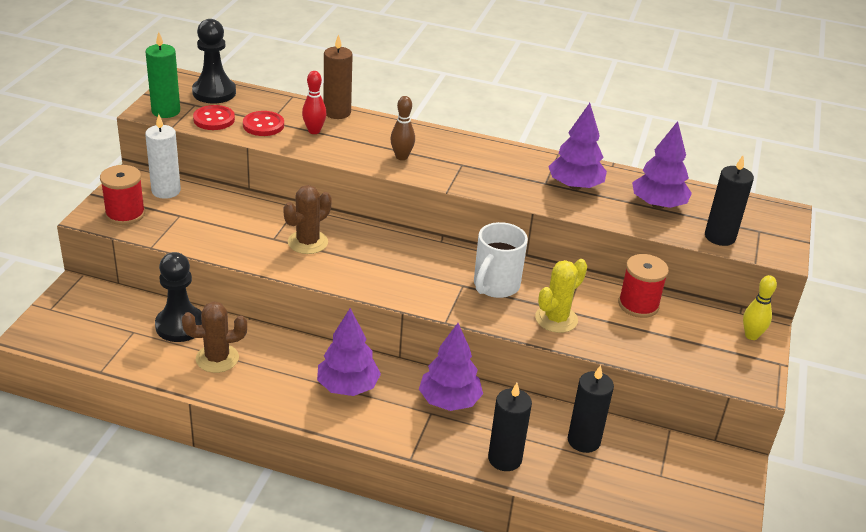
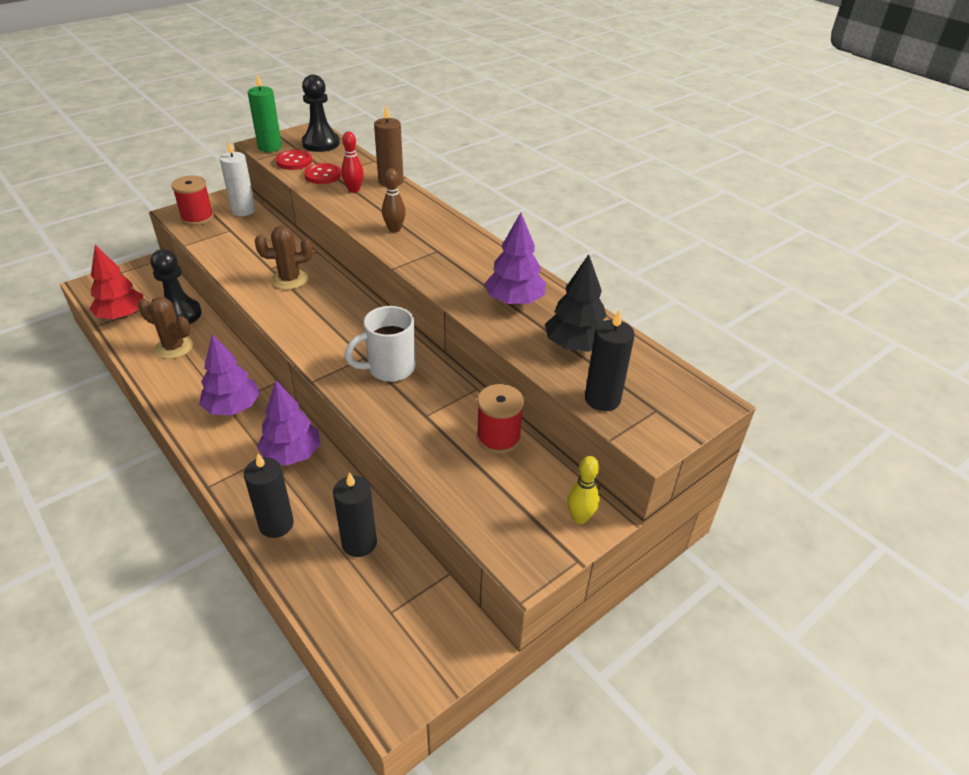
camera: 35 degrees right, 5 degrees up
yellow cactus [535,259,587,333] -> none
purple tree [632,121,692,209] -> black tree [545,254,607,352]
none -> red tree [89,245,143,319]

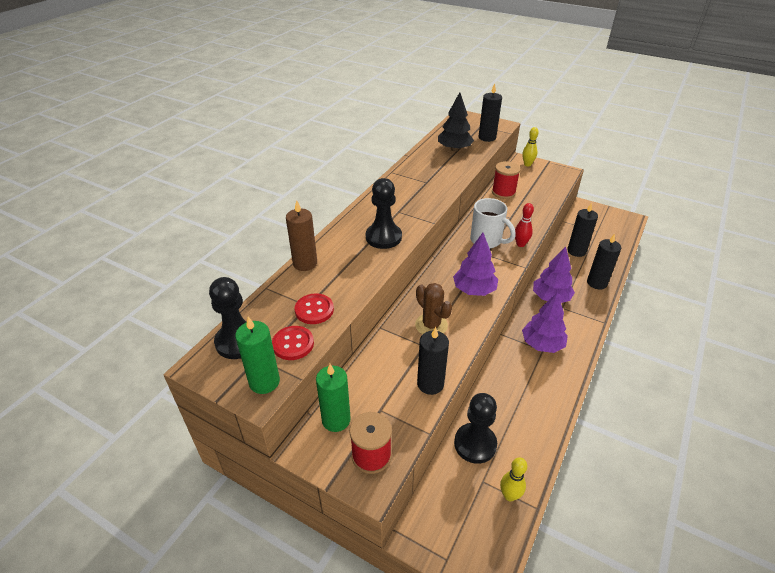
camera: 110 degrees left, 0 degrees up
red tree [89,245,143,319] -> yellow bowling pin [500,457,527,501]
brown cactus [138,297,193,359] -> none
white candle [220,141,256,216] -> green candle [316,364,351,432]
red bowling pin [341,132,364,193] -> red bowling pin moved to [515,203,534,247]
brown bowling pin [382,168,406,232] -> black pawn [366,178,402,249]
purple tree [485,212,546,305] -> purple tree moved to [453,233,498,296]
none -> black candle [417,327,449,395]

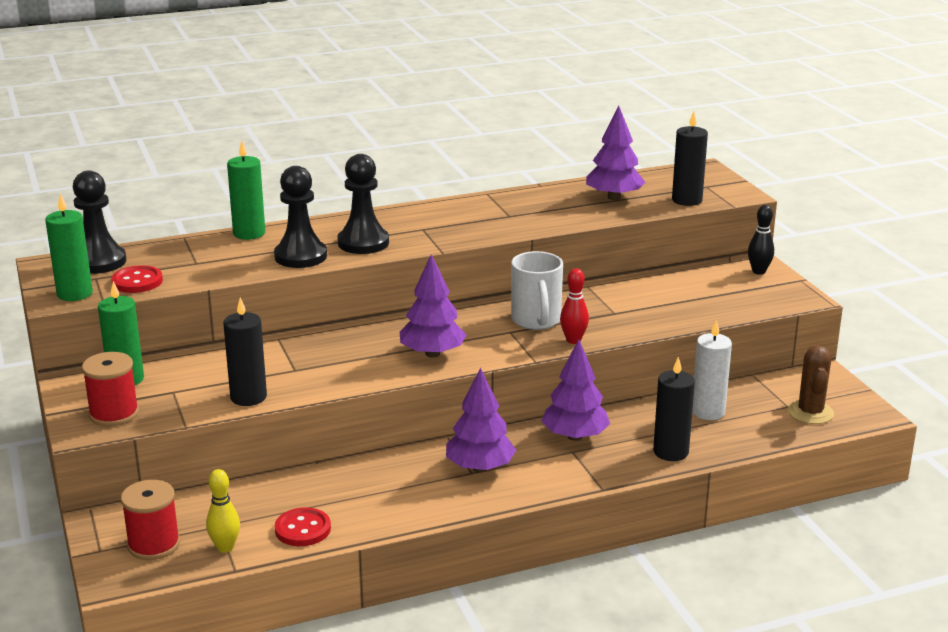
camera: 40 degrees right, 15 degrees down
brown candle [286,200,317,271] -> green candle [227,141,265,240]
red button [295,293,334,324] -> red button moved to [275,507,331,546]
brown cactus [415,283,452,335] -> brown cactus moved to [788,345,834,424]
black tree [438,92,474,151] -> purple tree [586,105,645,200]
black pawn [454,393,497,464] -> black pawn moved to [274,166,327,268]
red spool [492,161,521,199] -> red spool moved to [121,480,180,560]
yellow bowling pin [522,127,539,166] -> black bowling pin [748,205,774,275]
black candle [567,203,598,257] -> white candle [692,320,732,420]

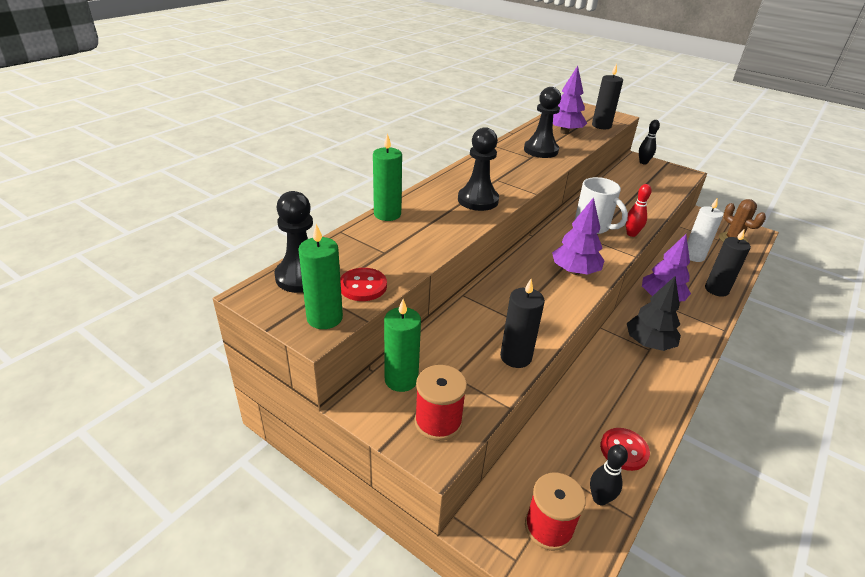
camera: 35 degrees left, 10 degrees up
yellow bowling pin [206,469,240,553] -> black bowling pin [590,444,628,506]
black pawn [274,166,327,268] -> black pawn moved to [524,87,561,158]
purple tree [446,367,516,472] -> black tree [627,276,681,351]

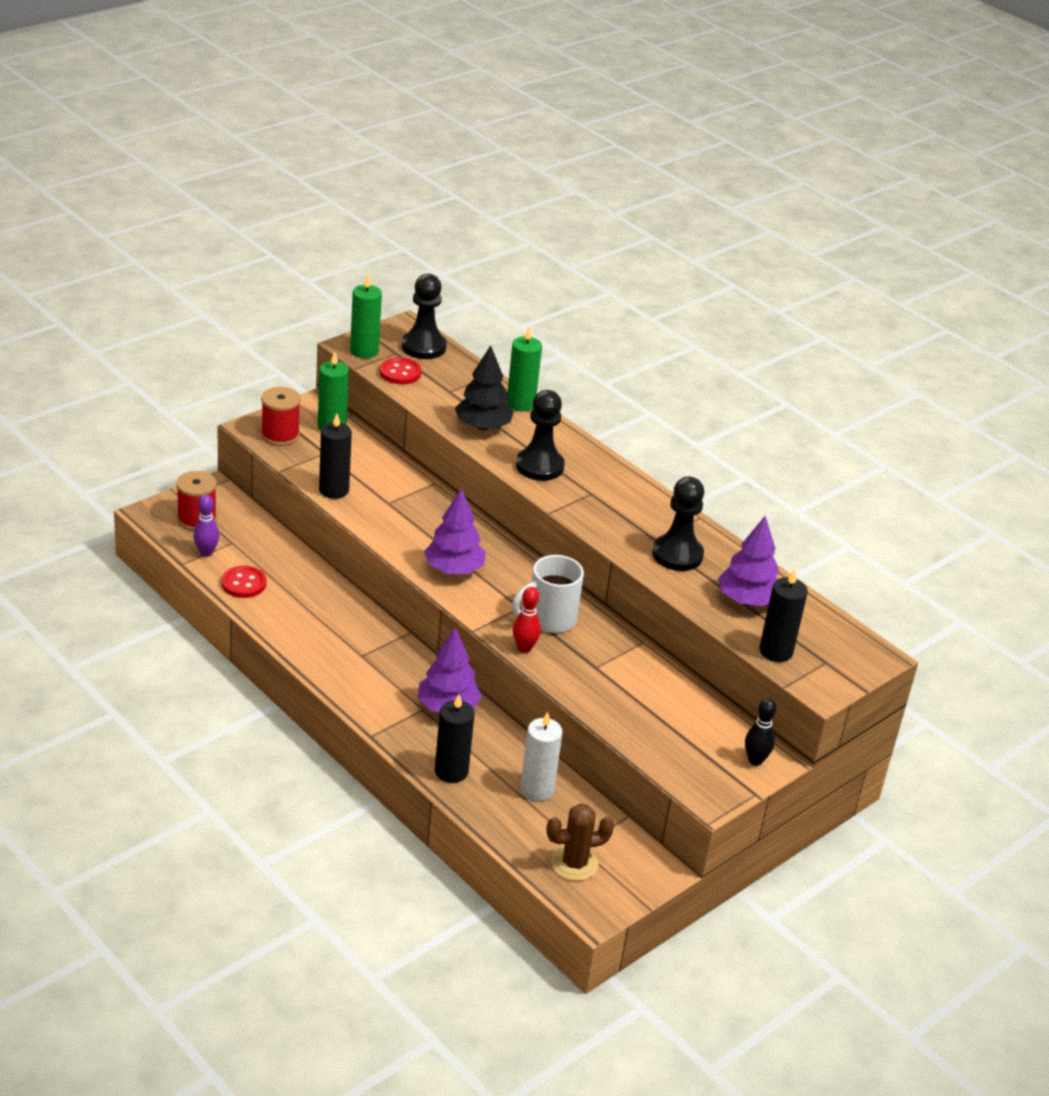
camera: 100 degrees right, 0 degrees up
black bowling pin [590,444,628,506] -> purple bowling pin [193,494,219,557]
black tree [627,276,681,351] -> black tree moved to [455,345,514,431]

